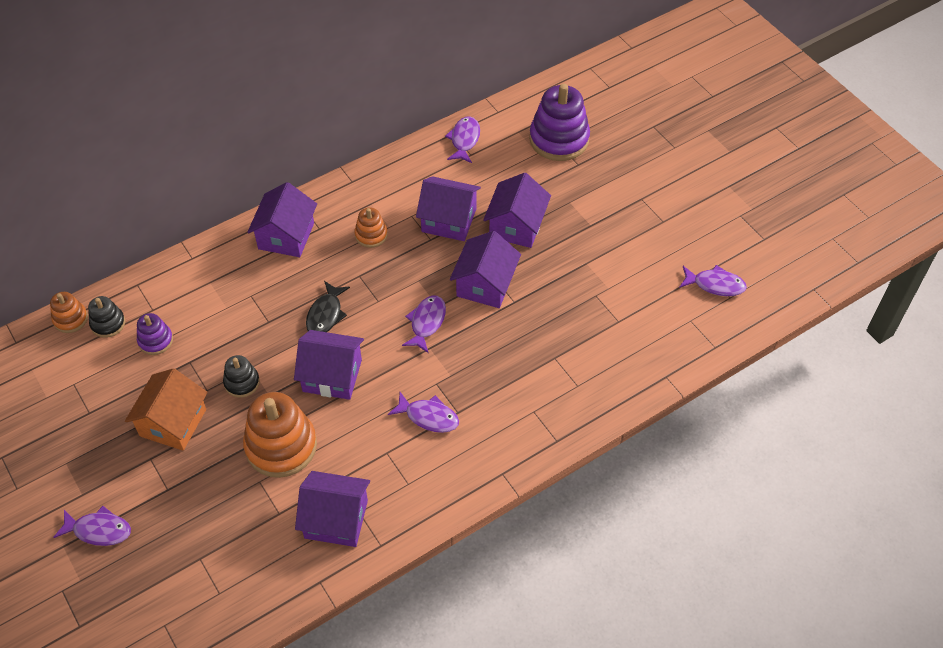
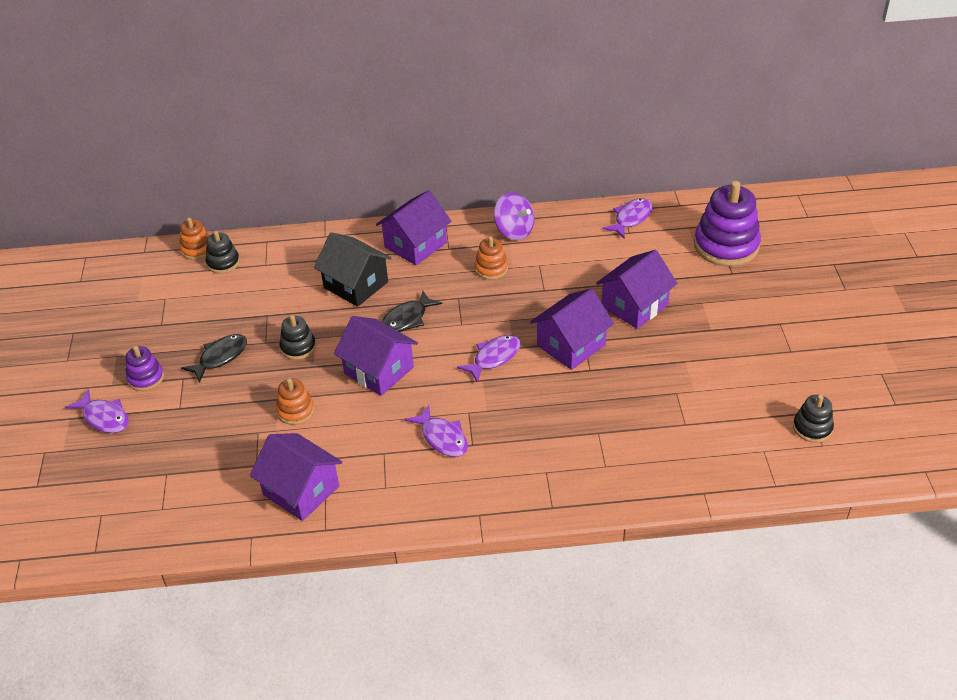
camera: 30 degrees right, 10 degrees down
orange house [125,368,208,451] -> black fish [181,334,247,383]
purple stacking toy [137,313,173,355] -> purple stacking toy moved to [126,346,164,391]
orange stacking toy [243,392,317,478] -> orange stacking toy [276,378,314,425], size x0.51
purple house [416,176,481,241] -> none
purple fish [679,265,747,296] -> black stacking toy [793,395,834,443]
none -> black house [314,232,392,307]
none -> purple spinning top [494,193,535,240]

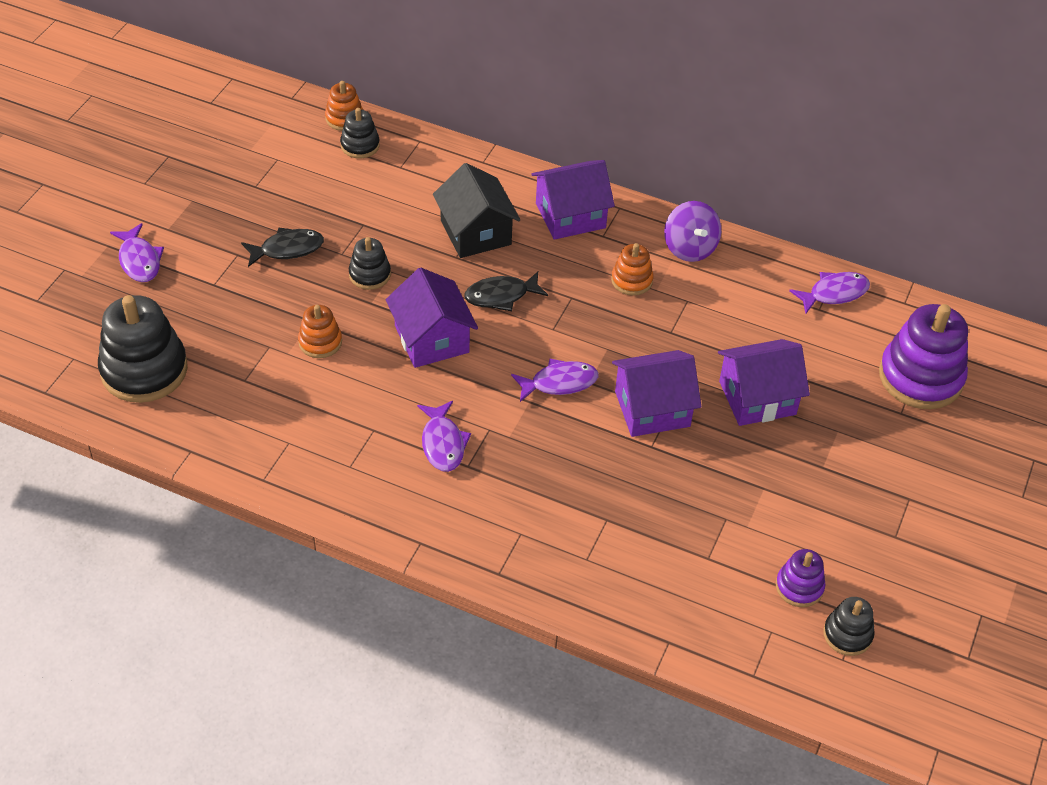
camera: 25 degrees right, 5 degrees up
purple stacking toy [126,346,164,391] -> purple stacking toy moved to [776,549,825,607]
purple house [250,433,343,521] -> none
none -> black stacking toy [98,295,188,403]

